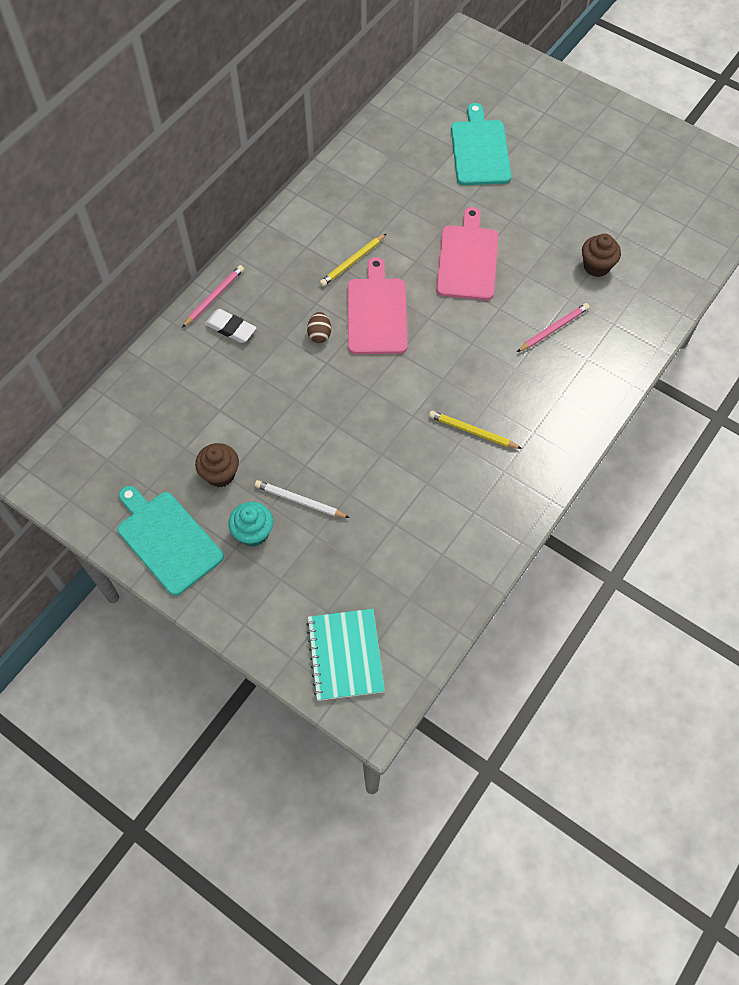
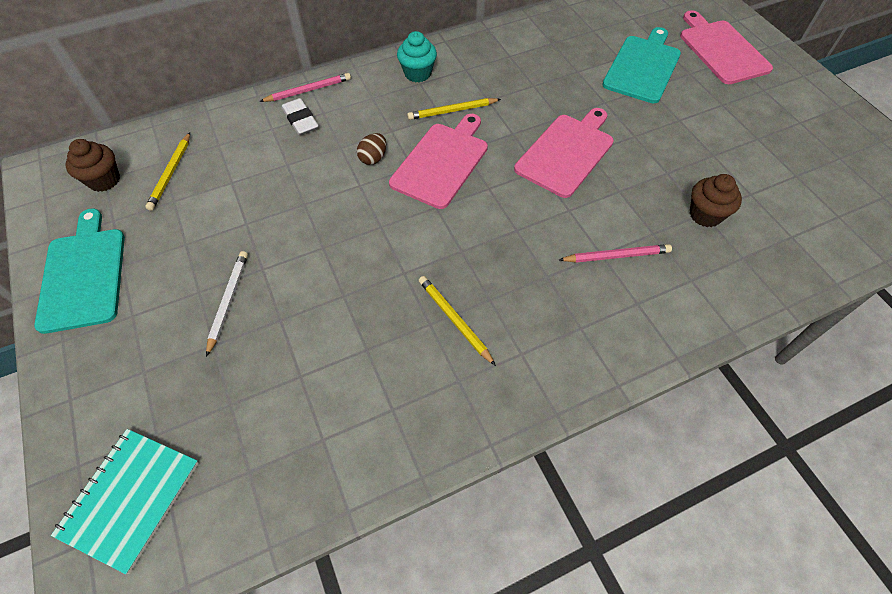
camera: 30 degrees right, 5 degrees down
brown cupcake [195,443,239,487] -> brown cupcake moved to [65,139,120,192]
turquoise cupcake [229,502,273,547] -> turquoise cupcake moved to [397,31,437,82]
white pencil [255,480,349,518] -> white pencil turned 45 degrees clockwise [206,251,248,357]
none -> yellow pencil [145,133,190,211]
none -> pink cutting board [680,10,773,84]

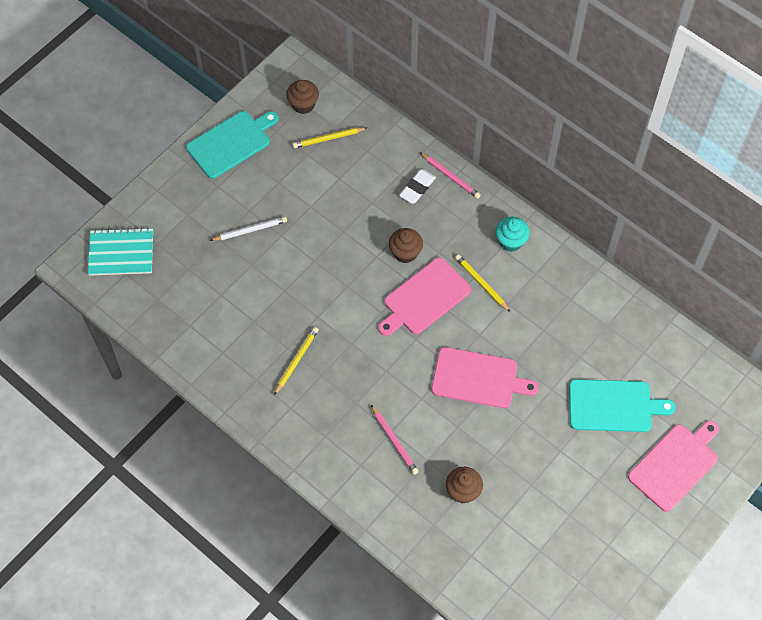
camera: 65 degrees right, 5 degrees up
brown egg [357,133,386,165] -> brown cupcake [389,228,423,263]
pink cutting board [389,114,488,209] -> pink cutting board turned 135 degrees clockwise [378,258,471,336]

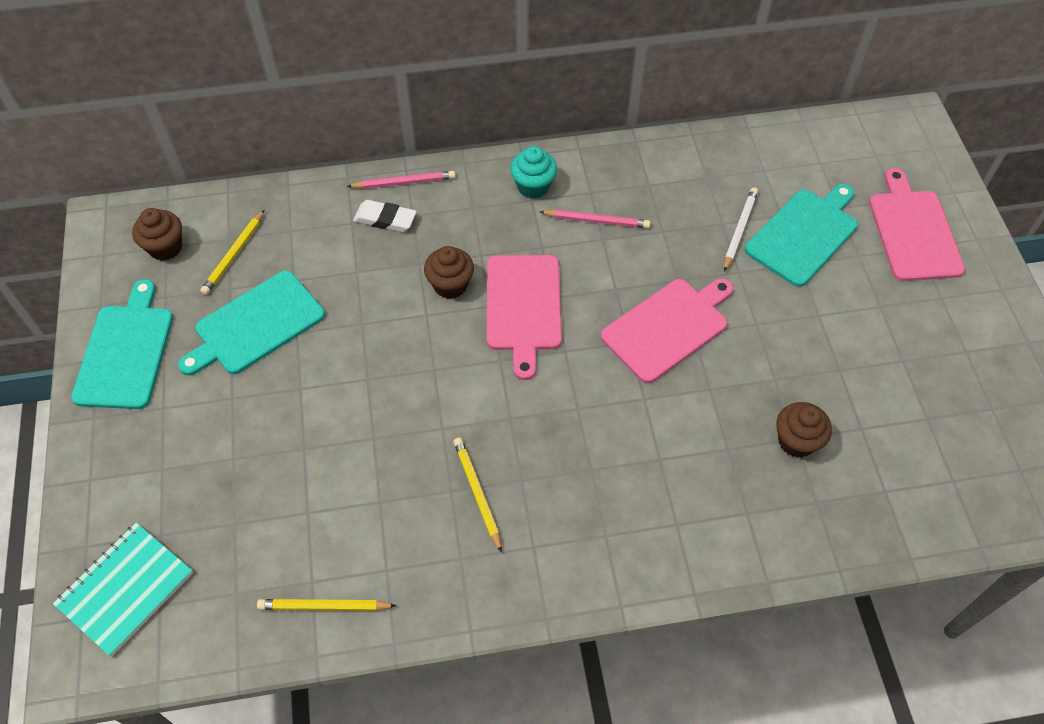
camera: 50 degrees left, 5 degrees down
white pencil [210,216,287,241] -> white pencil moved to [724,187,758,272]
pink pencil [371,405,419,475] -> pink pencil moved to [540,210,650,228]
white eraser [399,169,436,204] -> white eraser turned 60 degrees counterclockwise [353,200,417,232]
yellow pencil [455,254,510,312] -> yellow pencil moved to [257,599,397,611]
none -> turquoise cutting board [178,270,325,376]

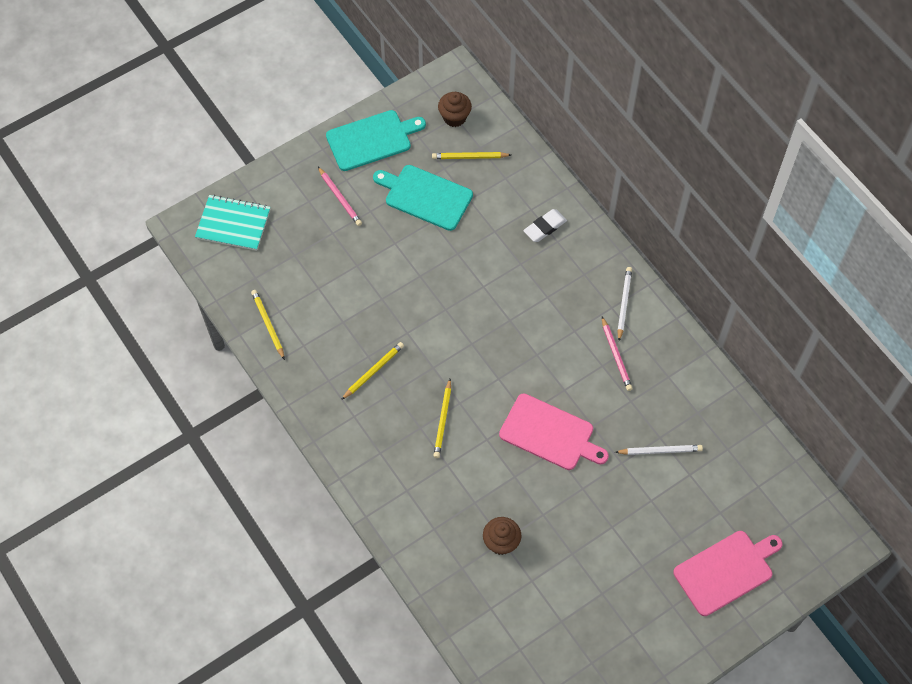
camera: 65 degrees right, 5 degrees up
pink pencil [347,171,455,189] -> pink pencil moved to [318,167,362,226]
white eraser [353,200,417,232] -> white eraser turned 60 degrees clockwise [523,209,567,242]
brown cupcake [424,246,474,299] -> none
pink cutting board [487,255,562,380] -> none
turquoise cupcake [510,146,557,199] -> white pencil [617,267,632,341]
turquoise cutting board [745,184,858,287] -> none
none -> yellow pencil [433,379,451,458]

